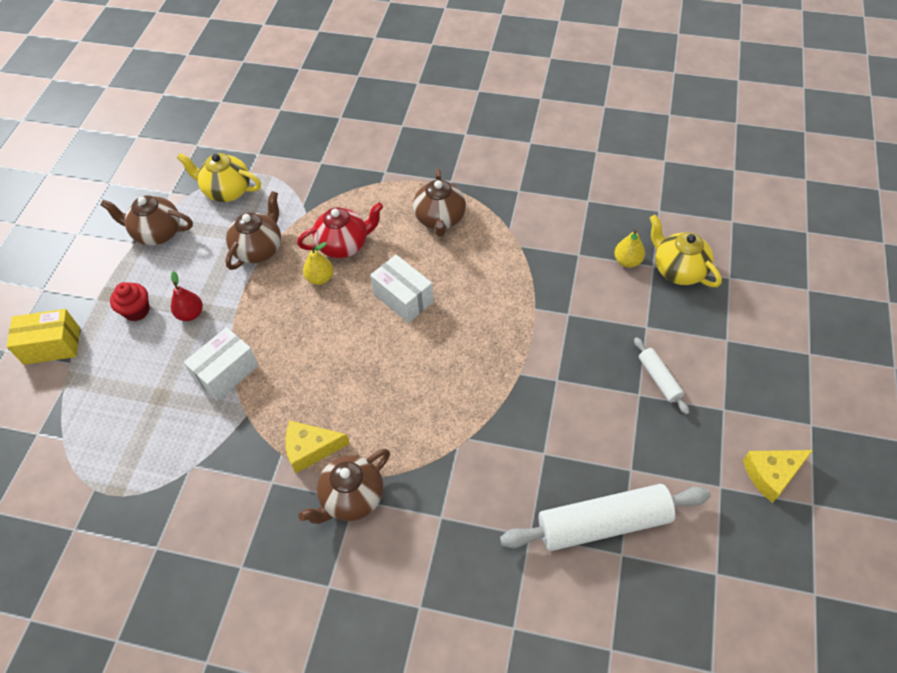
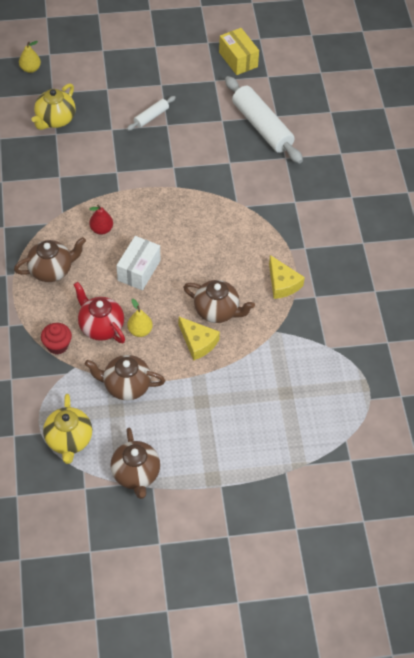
camera: 115 degrees left, 0 degrees up
yellow box [7,309,80,365] -> yellow box moved to [219,28,259,75]
red cupcake [110,282,149,321] -> red cupcake moved to [41,323,72,355]
red pear [171,271,203,321] -> red pear moved to [89,205,113,235]
white box [184,327,259,401] -> none
brown teapot [299,449,390,524] -> brown teapot moved to [183,280,255,323]
yellow pear [614,230,645,268] -> yellow pear moved to [19,41,41,73]
yellow cheese [743,450,813,503] -> yellow cheese moved to [179,317,220,361]

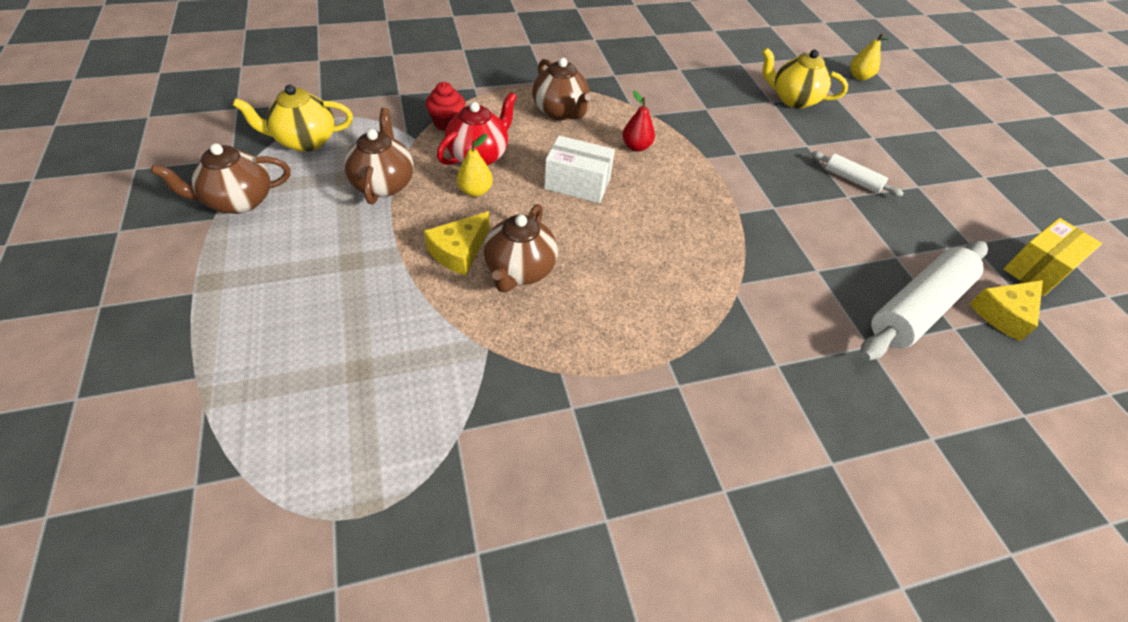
camera: 80 degrees right, 5 degrees down
yellow cheese [269,255,305,299] -> yellow cheese moved to [970,280,1043,341]

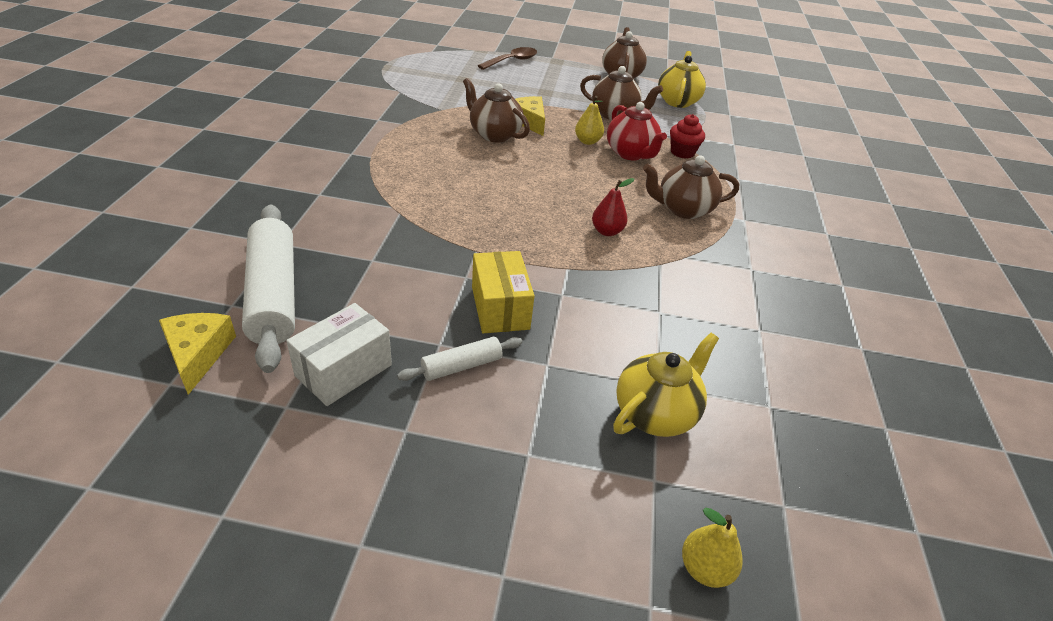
camera: 115 degrees right, 10 degrees down
white box [544,135,615,203] -> white box moved to [286,303,392,406]
yellow box [1003,218,1102,296] -> yellow box moved to [472,251,535,333]
none -> brown spoon [478,47,537,70]

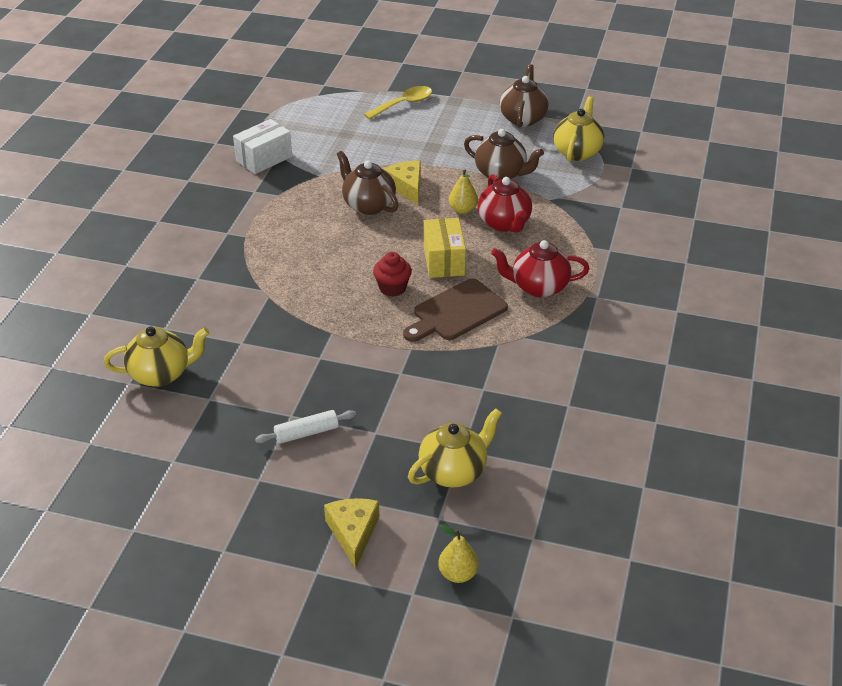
camera: 10 degrees right, 0 degrees up
yellow cheese [159,313,236,395] -> yellow cheese moved to [324,498,379,569]
white rolling pin [242,205,295,373] -> yellow teapot [104,326,209,387]
white box [286,303,392,406] -> white box moved to [233,119,292,174]
yellow box [472,251,535,333] -> yellow box moved to [424,218,466,278]
brown spoon [478,47,537,70] -> yellow spoon [364,86,432,120]
red pear [592,178,634,236] -> brown cutting board [403,278,508,342]
brown teapot [643,155,739,219] -> red teapot [491,240,589,298]
red cupcake [670,114,705,159] -> red cupcake moved to [373,252,412,297]

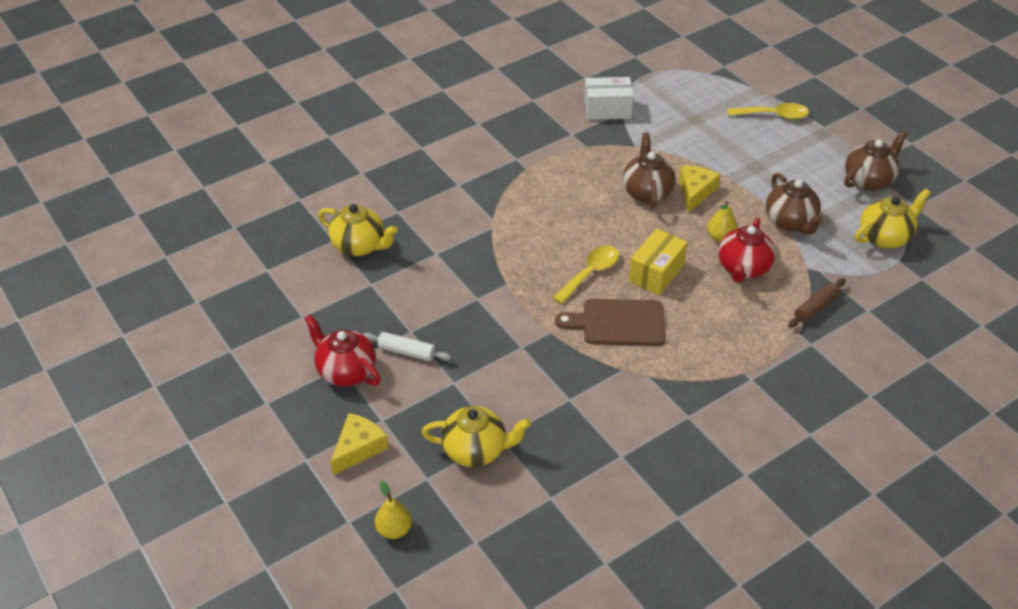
camera: 40 degrees right, 5 degrees up
red cupcake [373,252,412,297] -> yellow spoon [553,245,619,304]
red teapot [491,240,589,298] -> red teapot moved to [304,314,380,387]
none -> brown rolling pin [788,278,846,328]

